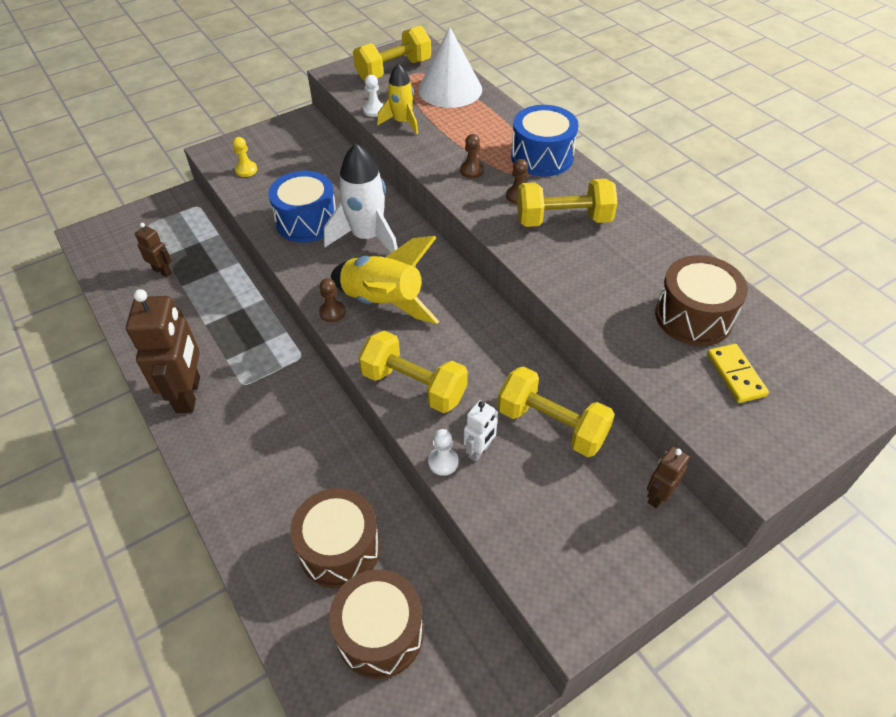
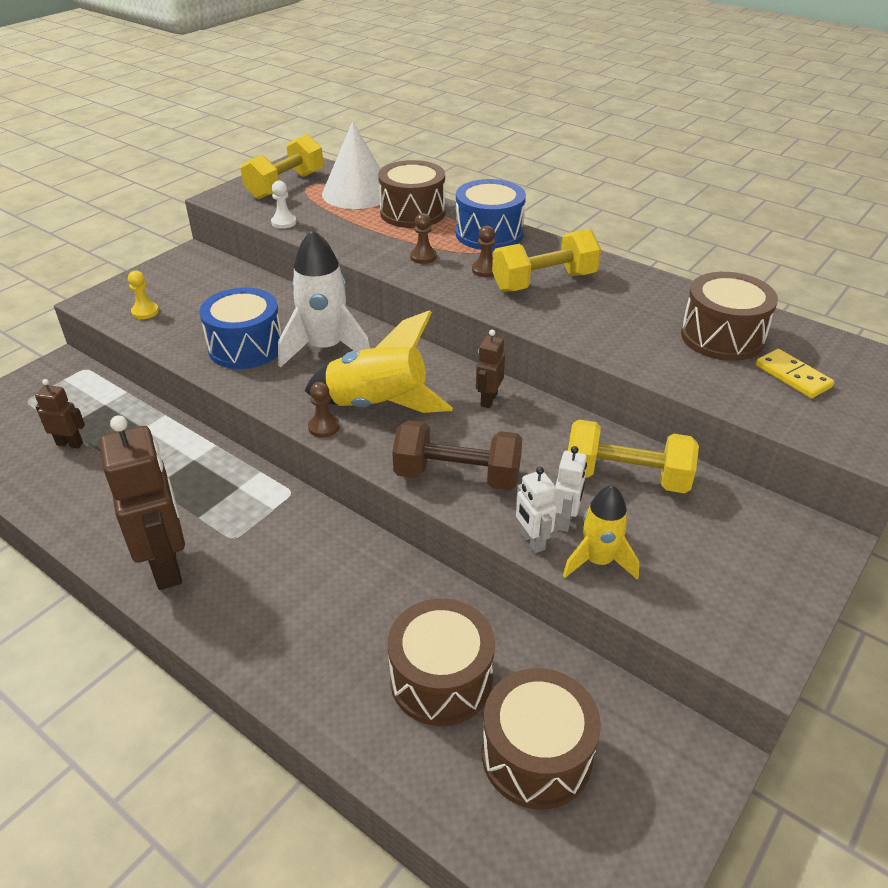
camera: 20 degrees left, 10 degrees down
yellow dumbbell [359,330,468,413] -> brown dumbbell [392,420,523,491]
yellow rocket [377,63,418,134] -> yellow rocket moved to [563,485,639,580]
white pawn [428,429,459,476] -> white robot [516,467,557,553]
brown robot [647,446,690,508] -> brown robot moved to [476,330,505,408]
none -> brown drum [378,160,445,228]

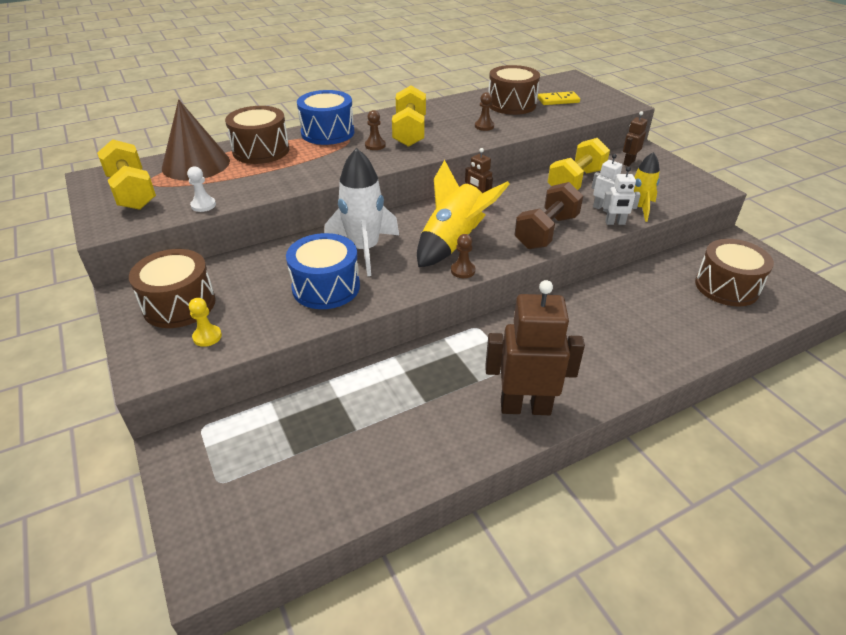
camera: 65 degrees left, 0 degrees up
brown robot [35,379,85,448] -> brown robot moved to [623,111,647,166]
white cone [322,121,382,209] -> brown cone [162,99,230,181]
brown drum [388,598,495,726] -> brown drum moved to [129,249,216,328]
brown pawn [410,213,437,264] -> brown pawn moved to [475,92,494,131]

